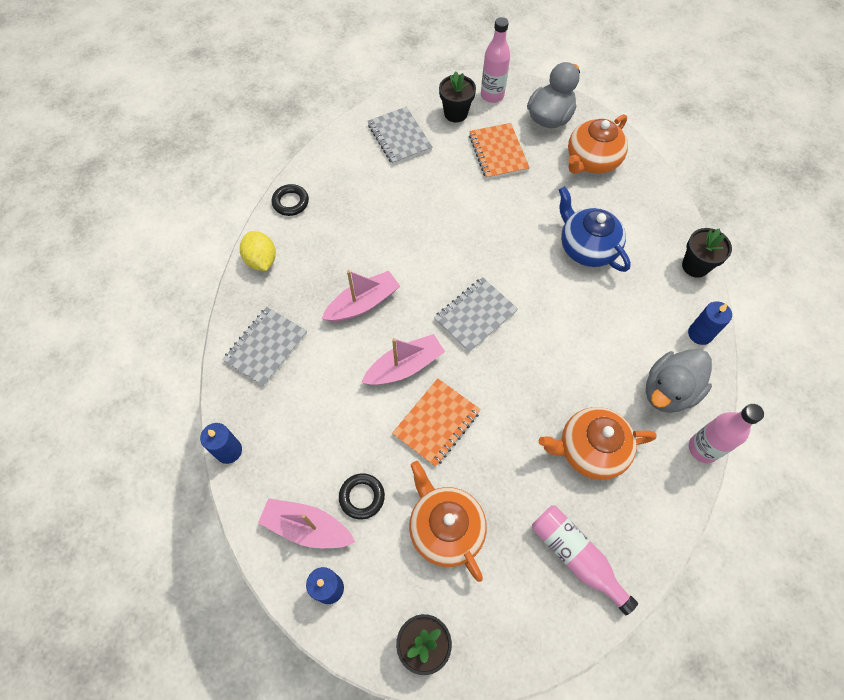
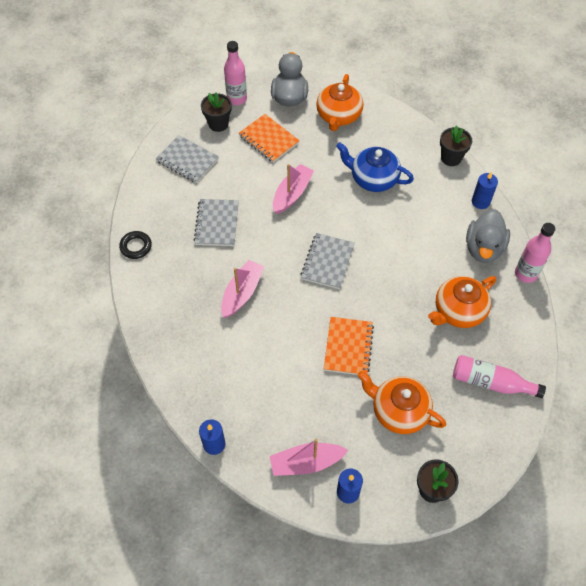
camera: 30 degrees left, 5 degrees down
grey notebook [222,307,307,387] -> grey notebook moved to [193,199,239,246]
yellow lemon [240,231,276,271] -> none
black ring [339,473,385,519] -> none
pink boat [361,334,445,385] -> pink boat moved to [273,164,314,214]

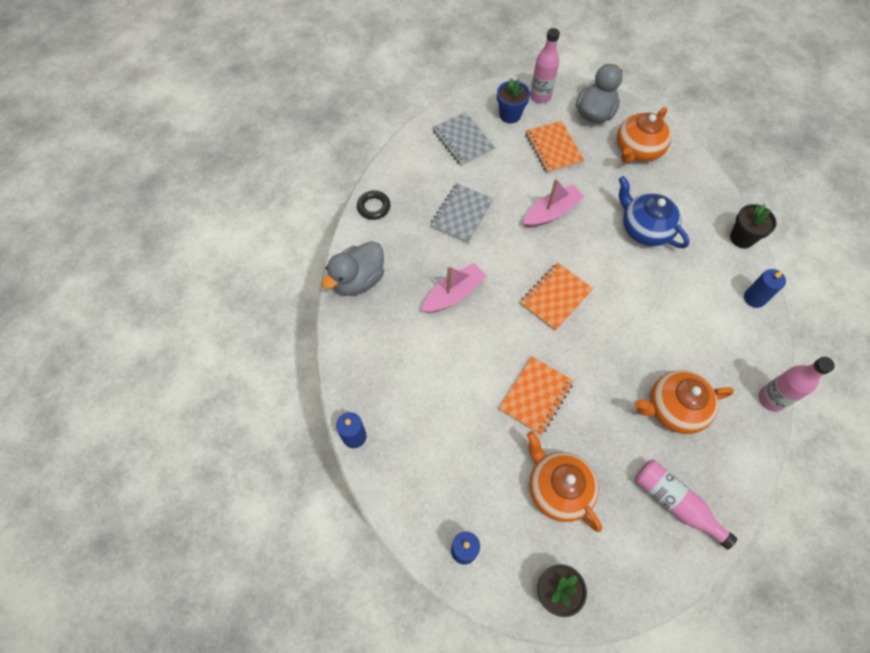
camera: 25 degrees right, 5 degrees up
black flower pot [201,92,232,132] -> blue flower pot [497,78,530,123]
pink boat [270,439,348,476] -> none
grey notebook [300,233,355,289] -> orange notebook [520,263,593,331]
grey duck [466,209,510,263] -> grey duck moved to [322,241,384,296]

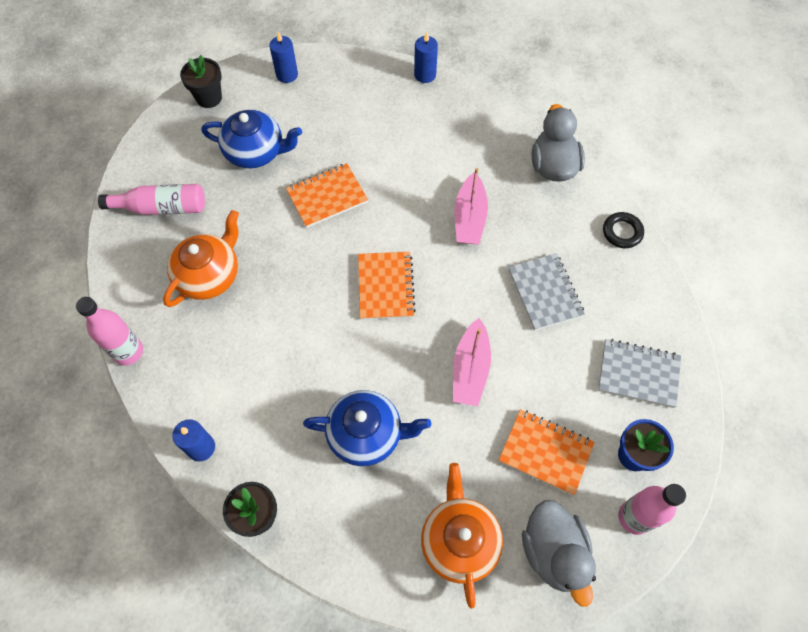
camera: 135 degrees right, 0 degrees up
orange notebook [499,357,574,435] -> orange notebook turned 75 degrees clockwise [286,163,368,228]
orange teapot [527,431,602,532] -> blue teapot [201,110,302,168]

